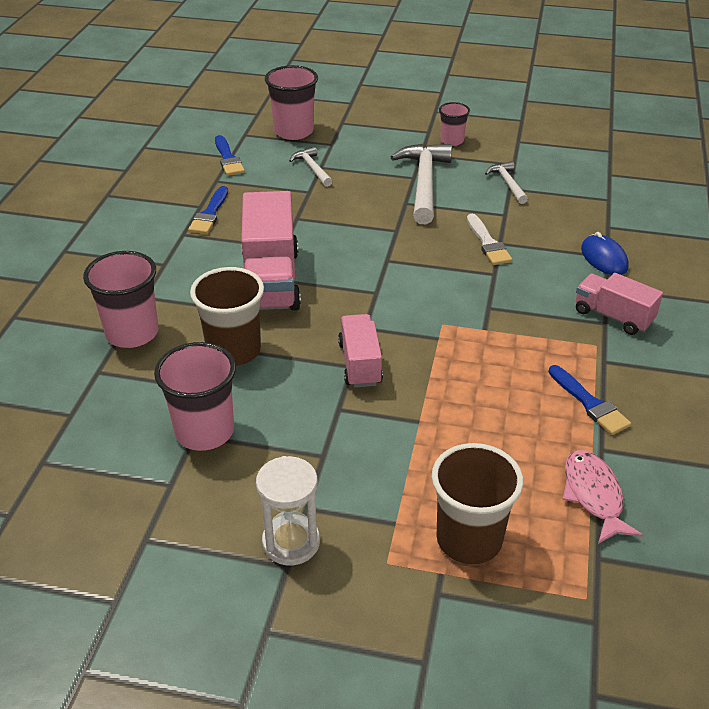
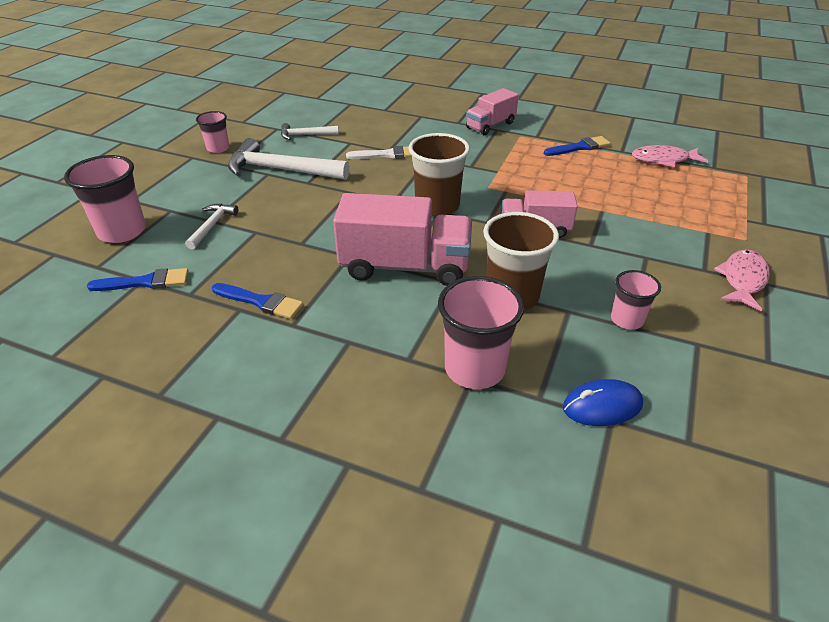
camera: 80 degrees left, 0 degrees up
pink cup [154,342,236,451] -> pink cup [611,270,661,330], size x0.58
white hourglass [256,456,320,565] -> pink fish [714,249,770,311]
white hammer [289,147,332,187] -> white hammer turned 120 degrees clockwise [185,204,238,250]
brown cup [432,443,523,564] -> brown cup moved to [408,133,470,216]
blue mouse [581,232,629,275] -> blue mouse moved to [563,379,643,426]

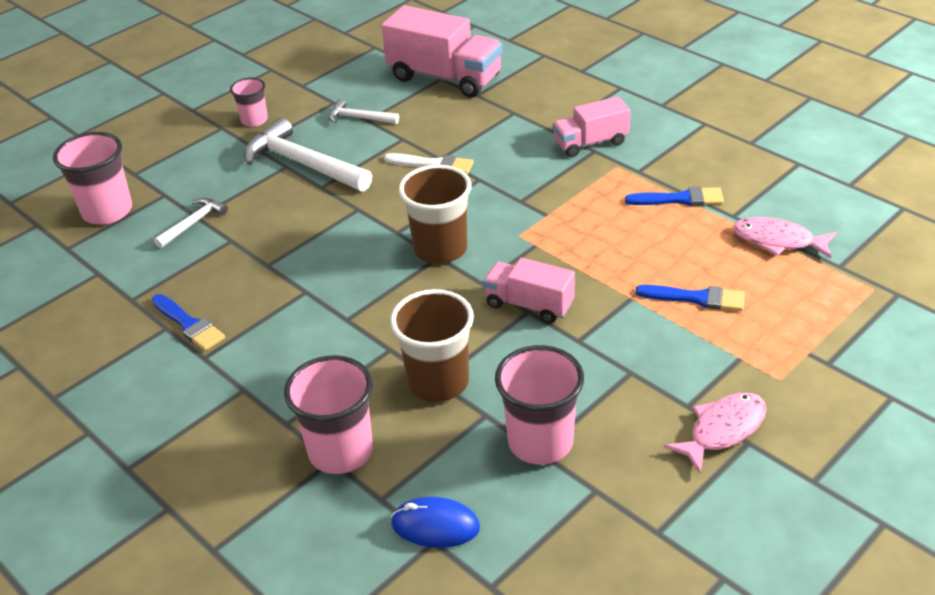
camera: 25 degrees right, 0 degrees up
blue brush [87,268,189,291] -> blue brush moved to [636,285,745,311]
pink truck [333,193,472,286] -> pink truck moved to [382,5,502,98]
pink cup [611,270,661,330] -> pink cup [495,345,584,465], size x1.71

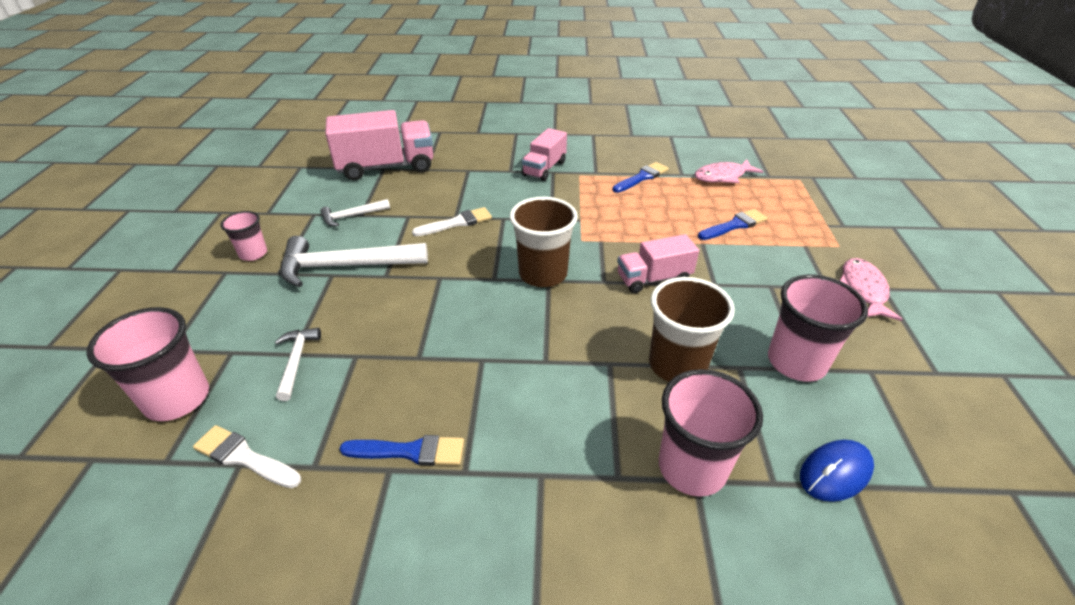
camera: 45 degrees left, 0 degrees up
none -> white brush [193,425,301,488]

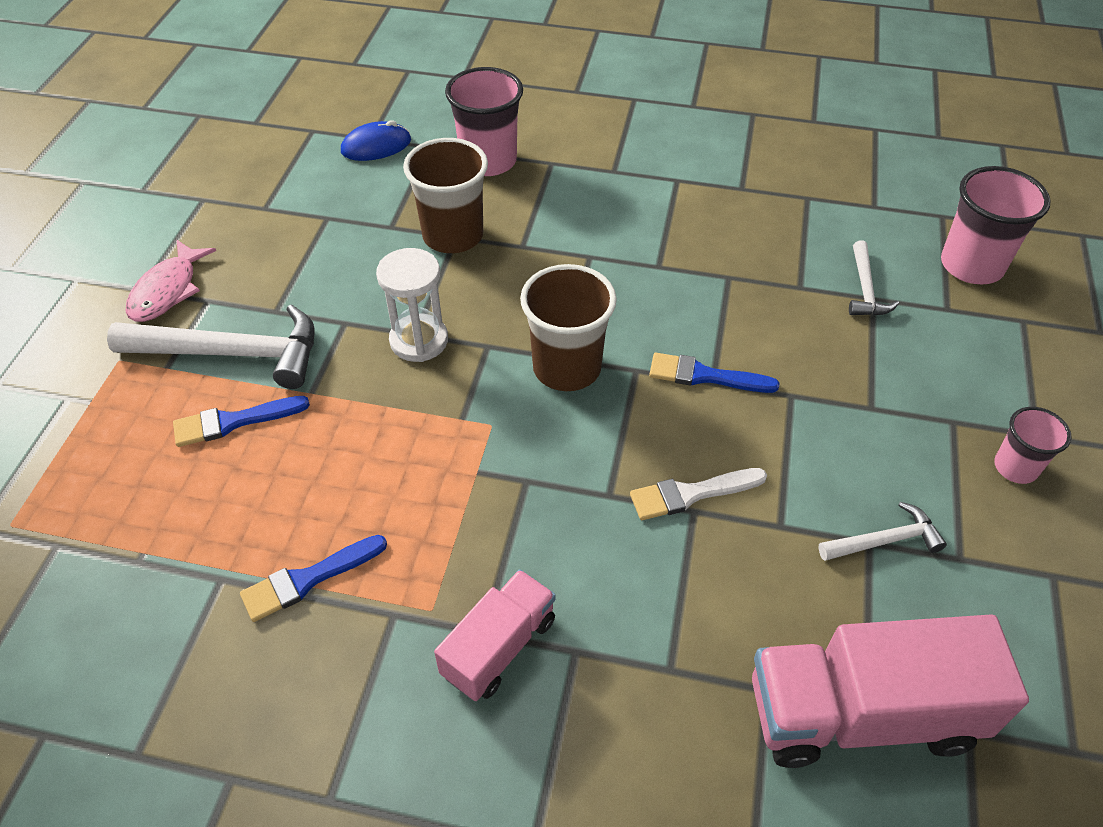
camera: 170 degrees left, 10 degrees up
white brush [193,425,301,488] -> none
white hammer [280,236,428,287] -> white hammer moved to [107,304,315,389]
blue brush [340,435,464,466] -> blue brush moved to [649,353,779,393]
pink truck [617,234,699,293] -> white hourglass [376,248,448,362]
pink fish [694,159,764,183] -> none
pink cup [768,275,868,382] -> none

